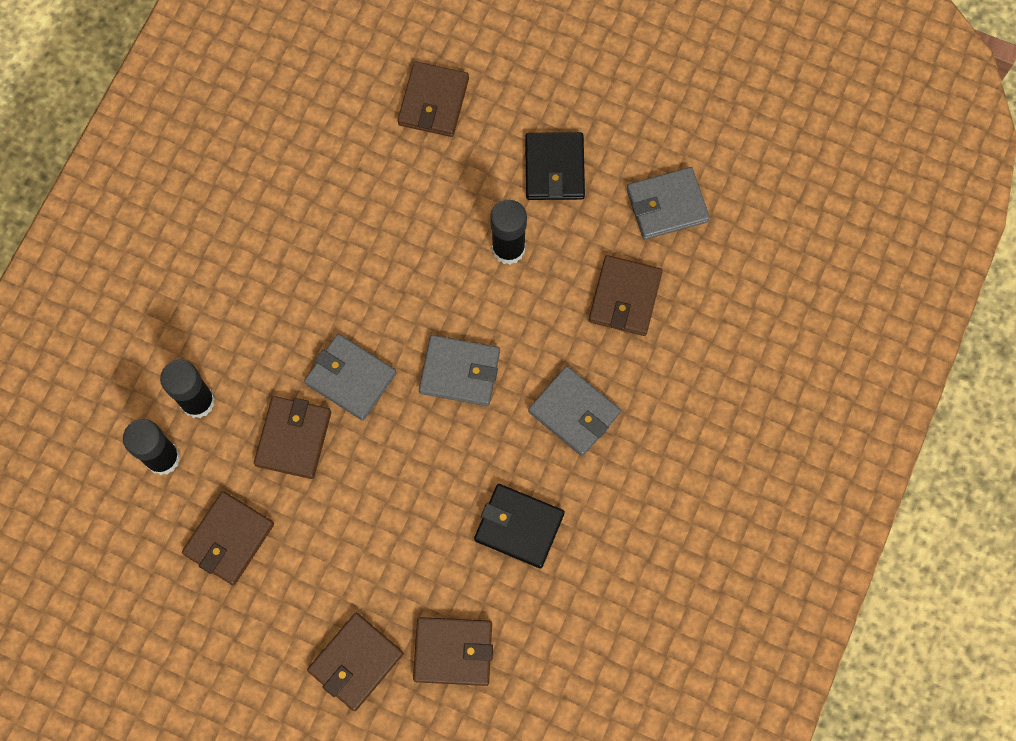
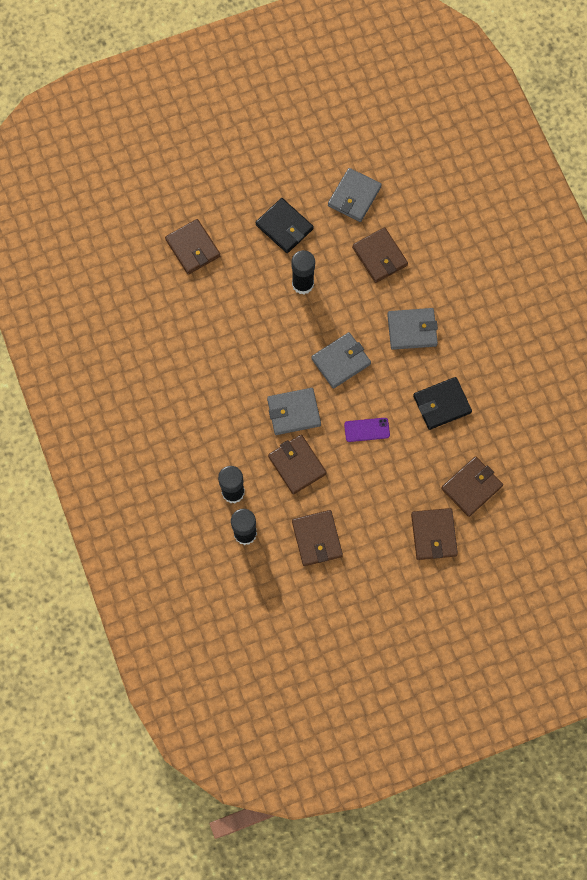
camera: 45 degrees left, 0 degrees up
none -> purple phone [344,418,390,442]

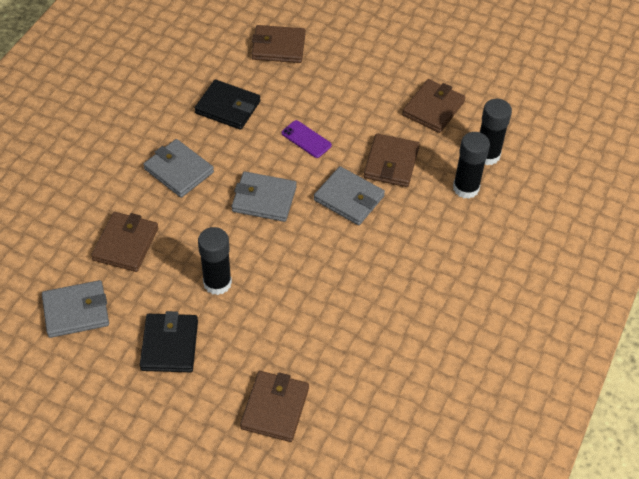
camera: 135 degrees left, 20 degrees down
brown wallet [411,508,458,560] -> none

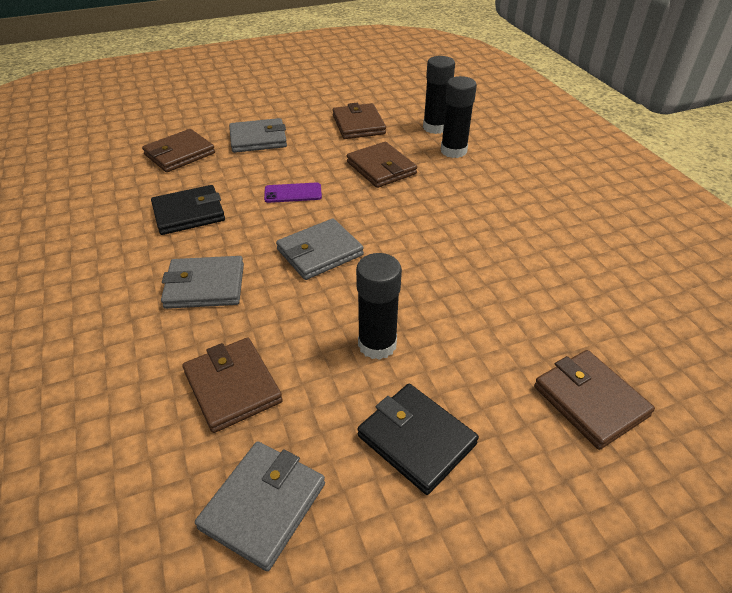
camera: 45 degrees left, 10 degrees down
grey wallet [314,166,385,225] -> grey wallet moved to [229,118,287,153]

